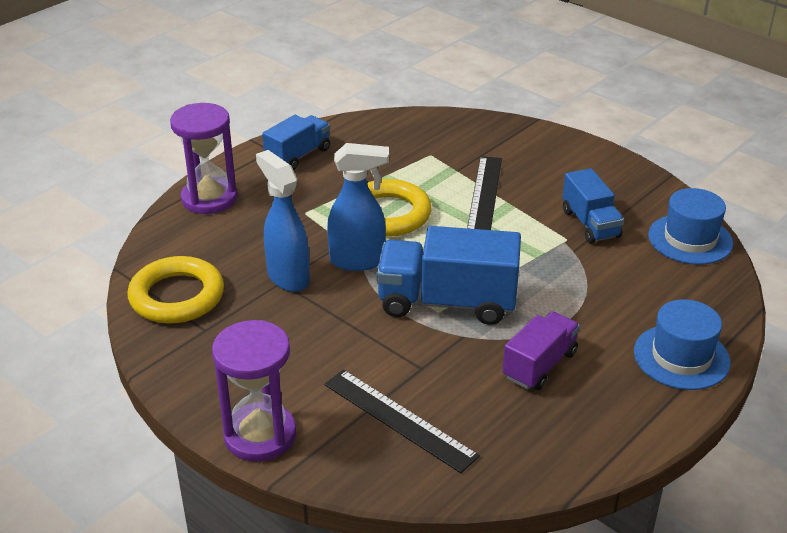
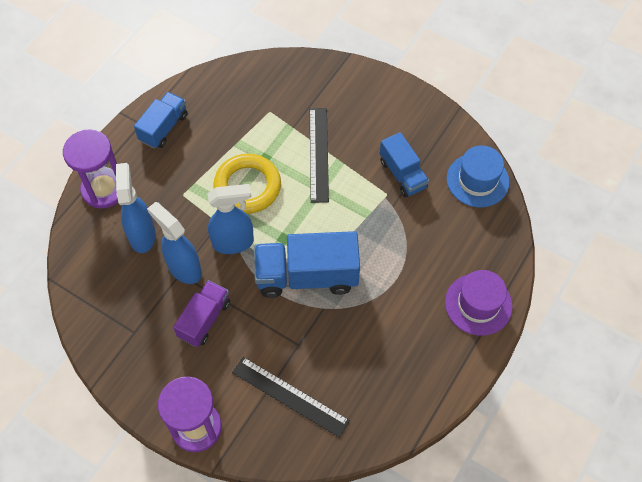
camera: 10 degrees left, 25 degrees up
yellow ring [127,256,224,323] -> none
purple truck [503,311,580,390] -> purple truck moved to [173,280,230,347]
blue hat [634,299,731,390] -> purple hat [445,270,513,336]
none -> blue spray bottle [116,163,156,253]

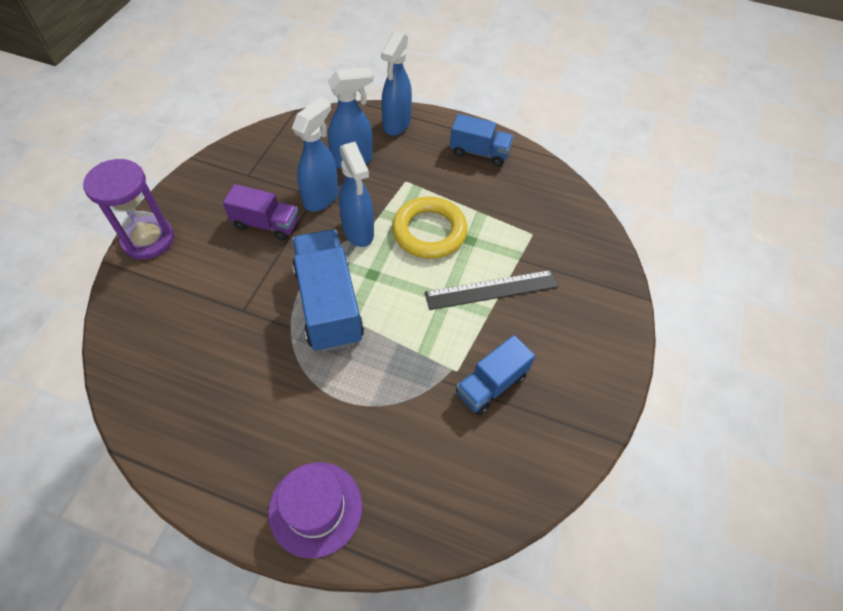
camera: 75 degrees right, 5 degrees down
purple hourglass [63,129,118,209] -> blue spray bottle [381,31,412,135]
black ruler [232,357,350,438] -> none
blue hat [447,145,509,207] -> none

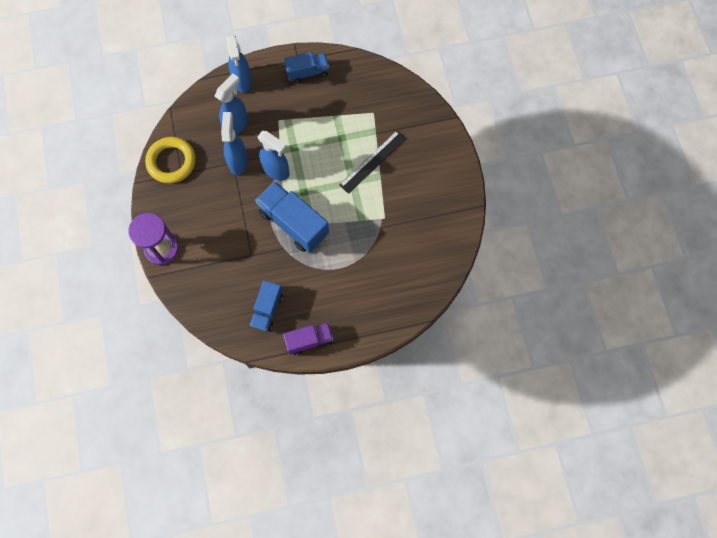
camera: 30 degrees left, 15 degrees up
purple truck [223,184,298,241] -> purple truck moved to [283,323,334,355]
purple hat [268,462,362,558] -> none
yellow ring [392,196,468,259] -> yellow ring moved to [145,137,196,184]
blue truck [456,335,535,415] -> blue truck moved to [250,280,283,332]

